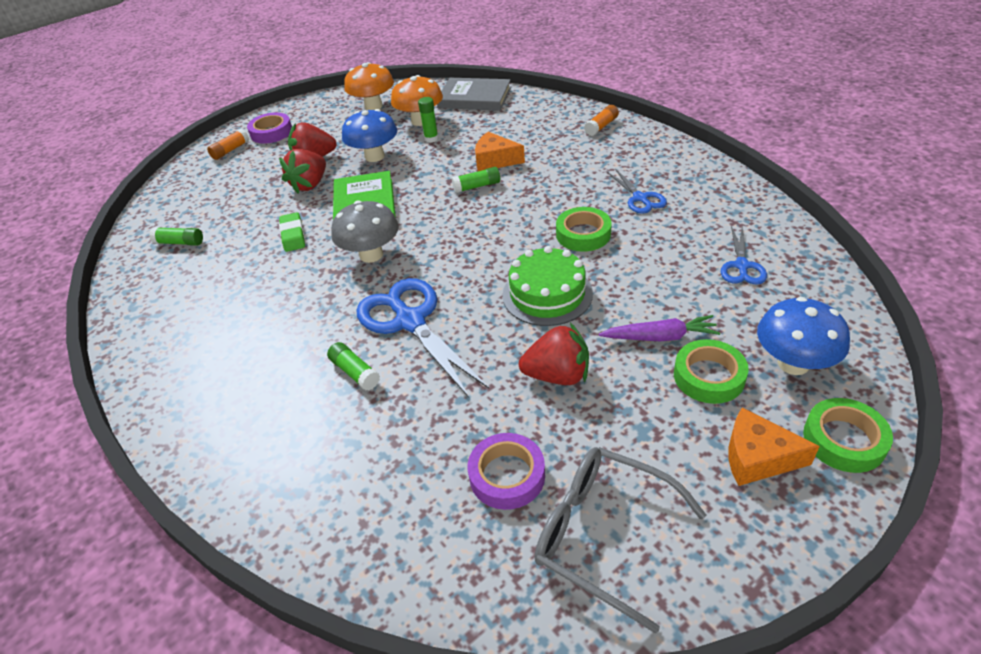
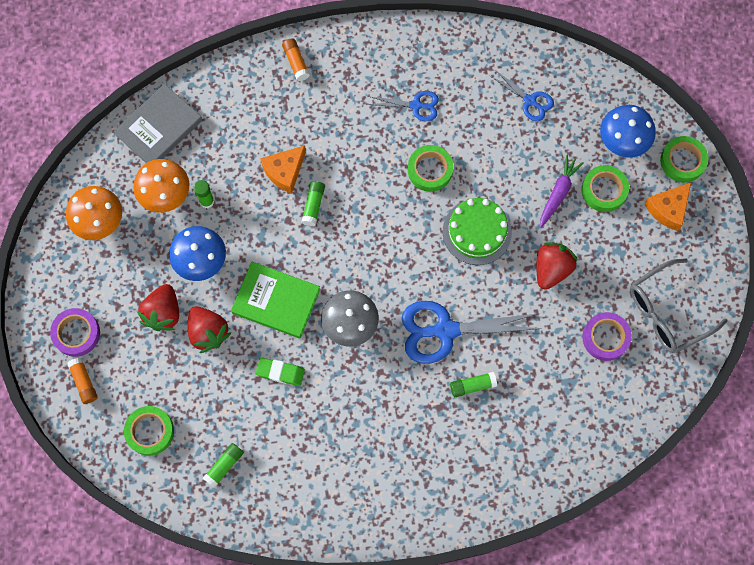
camera: 65 degrees left, 30 degrees up
none -> green tape [124,406,174,456]

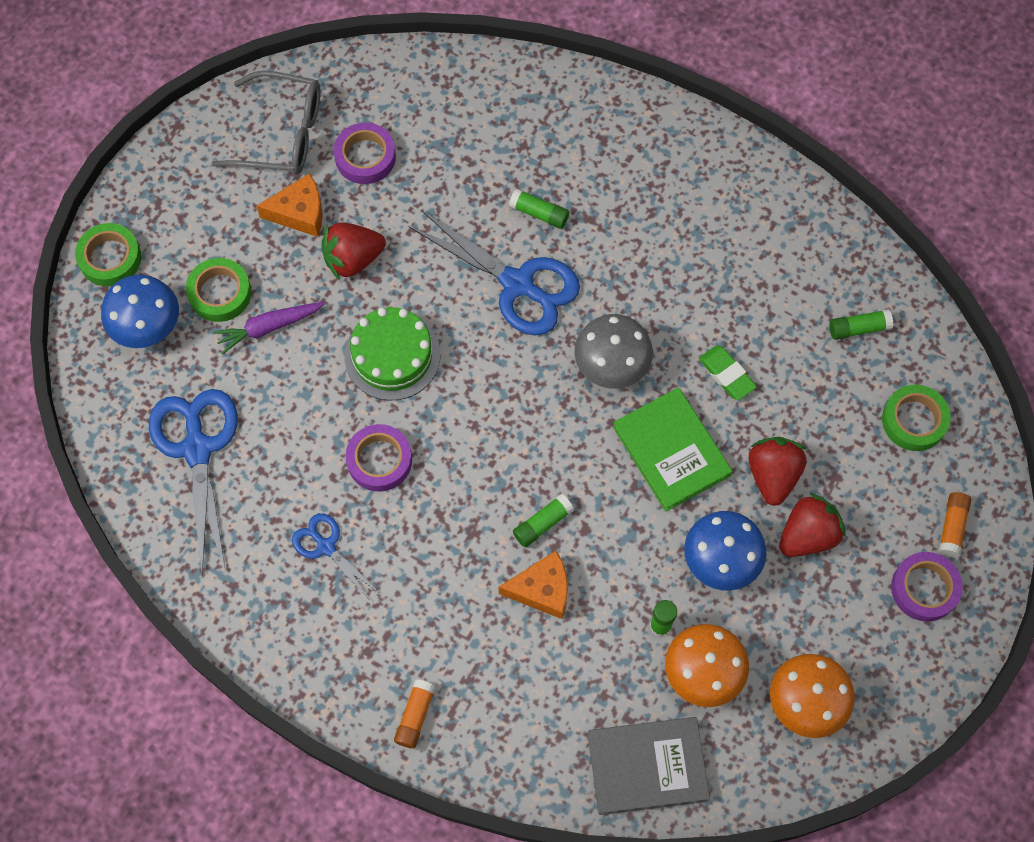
camera: 140 degrees left, 5 degrees down
green tape [408,145,453,192] -> purple tape [346,424,412,492]
blue scissors [489,69,554,121] -> blue scissors [149,389,238,574], size x1.86
orange cheese [644,183,691,231] -> orange cheese moved to [256,173,323,237]

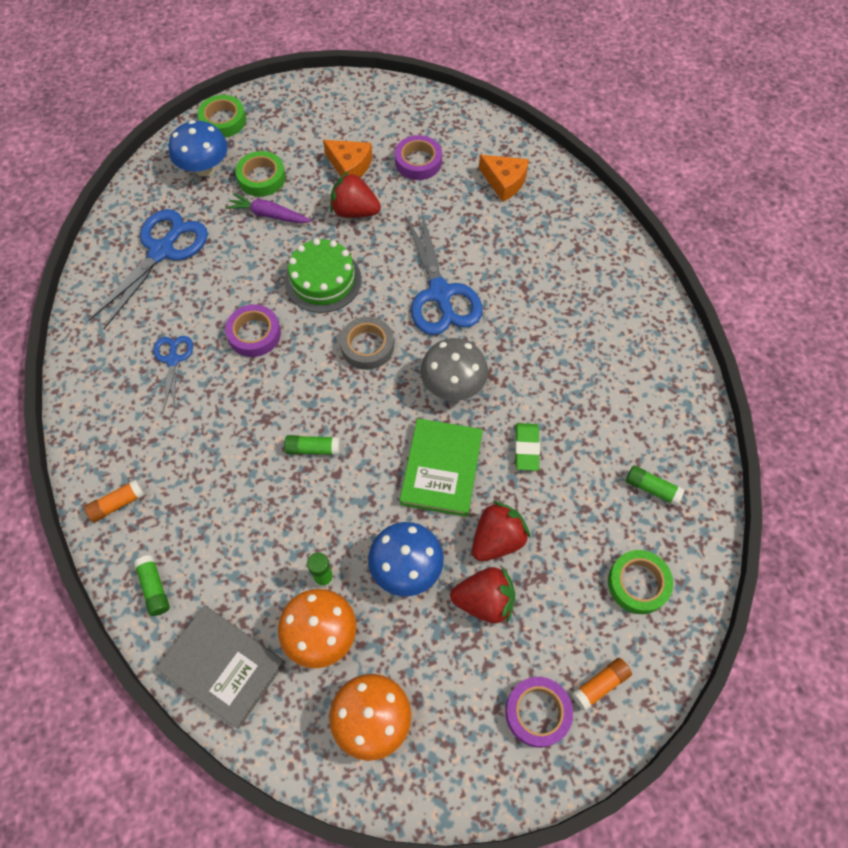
camera: 40 degrees right, 5 degrees down
grey glasses [211,71,321,175] -> none
orange cheese [498,551,568,619] -> orange cheese moved to [479,155,529,202]
green glue stick [509,189,569,229] -> green glue stick moved to [134,555,170,616]
none -> grey tape [340,317,394,370]

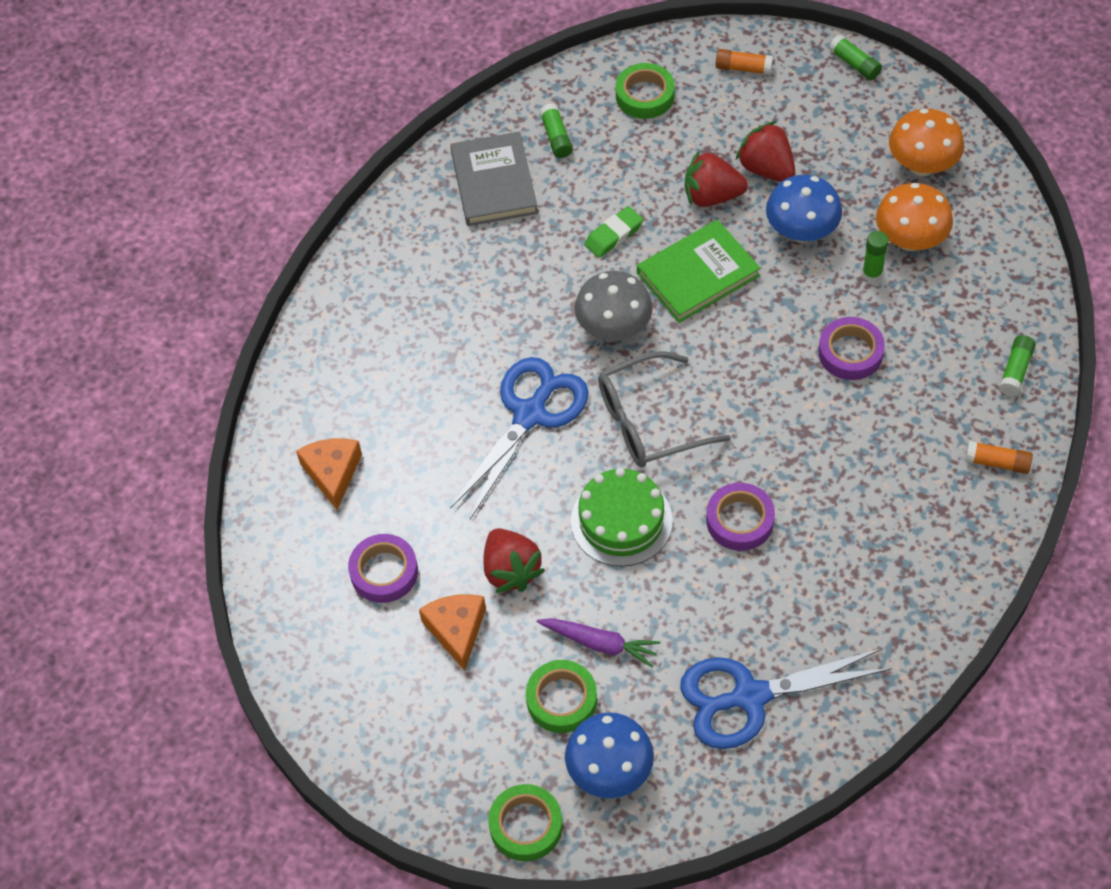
camera: 130 degrees left, 5 degrees down
blue scissors [153,336,193,410] -> none
grey book [156,606,285,729] -> grey book moved to [450,132,538,226]
purple carrot [226,193,312,223] -> purple carrot turned 45 degrees counterclockwise [537,618,661,667]
green glue stick [284,435,340,455] -> green glue stick moved to [829,35,882,80]
grey tape [340,317,394,370] -> grey glasses [598,351,731,467]
purple tape [505,677,573,748] -> purple tape moved to [818,317,885,380]

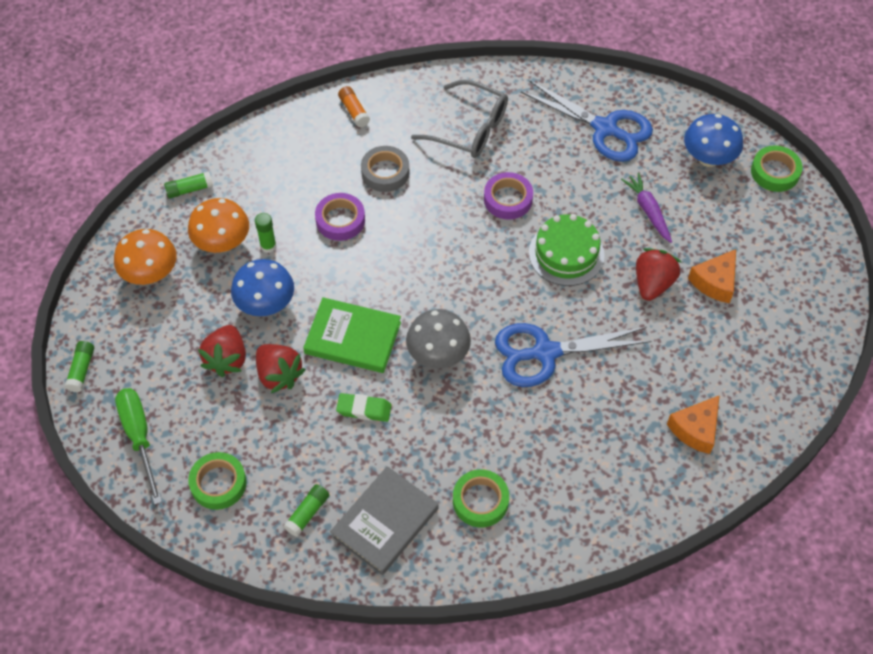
camera: 135 degrees left, 0 degrees up
purple tape [348,534,418,603] -> none
green tape [526,660,597,733] -> green tape moved to [453,469,509,527]
grey glasses [598,351,731,467] -> grey glasses moved to [411,80,508,158]
orange glue stick [715,49,773,75] -> green screwdriver [115,388,162,505]
green glue stick [999,335,1036,396] -> green glue stick moved to [164,171,213,198]
none -> grey tape [361,146,409,192]

